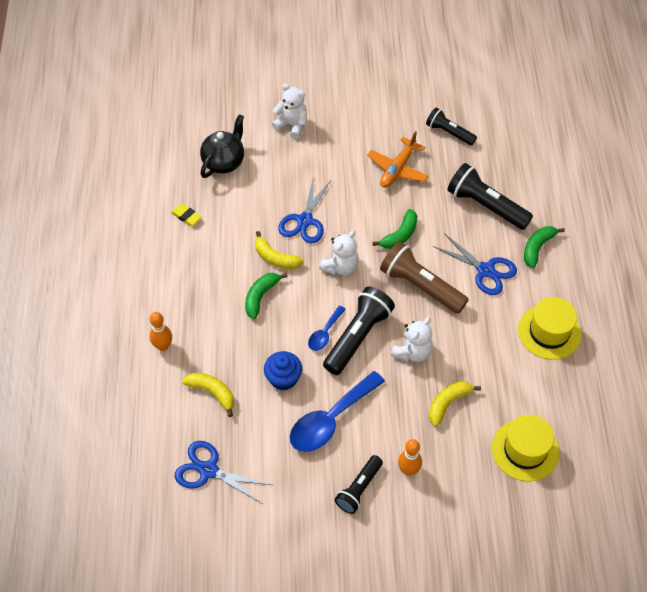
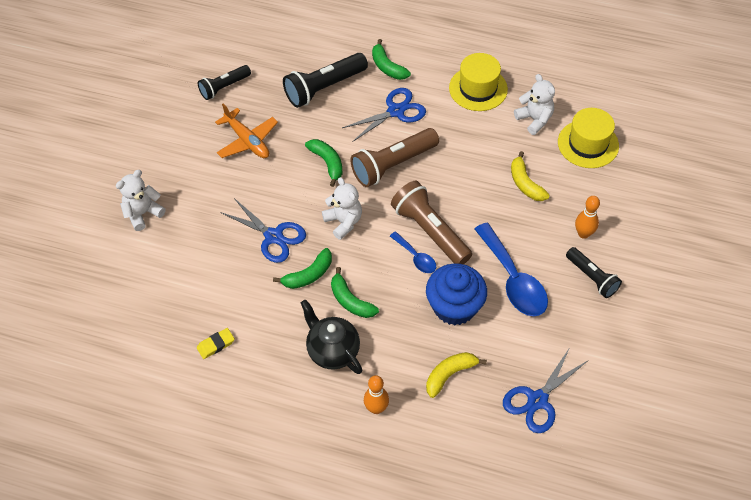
camera: 70 degrees left, 0 degrees up
black teapot [200,114,244,178] -> black teapot moved to [301,300,362,374]
yellow banana [255,231,304,269] -> green banana [273,248,332,289]
blue cupcake [264,351,302,391] -> blue cupcake [426,263,487,325], size x1.50
black flashlight [323,287,395,375] -> brown flashlight [391,181,472,264]
white teddy bear [391,317,433,362] -> white teddy bear moved to [514,74,555,135]

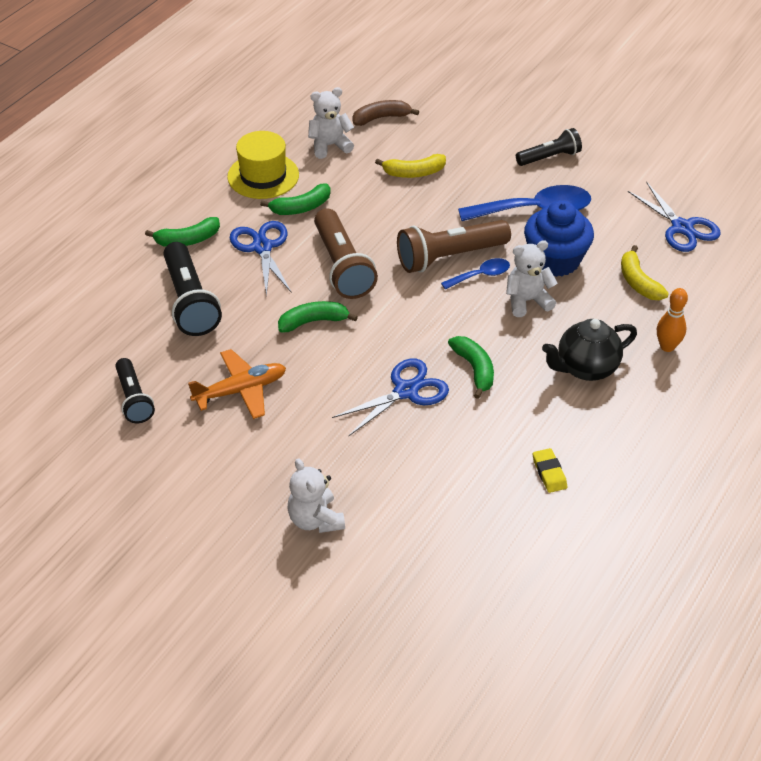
camera: 75 degrees left, 10 degrees down
white teddy bear [322,177,362,240] -> white teddy bear moved to [506,240,557,317]
green banana [331,267,379,318] -> green banana moved to [260,183,331,215]
yellow hat [558,108,619,168] -> brown banana [352,100,419,126]
orange bowling pin [575,196,600,239] -> none

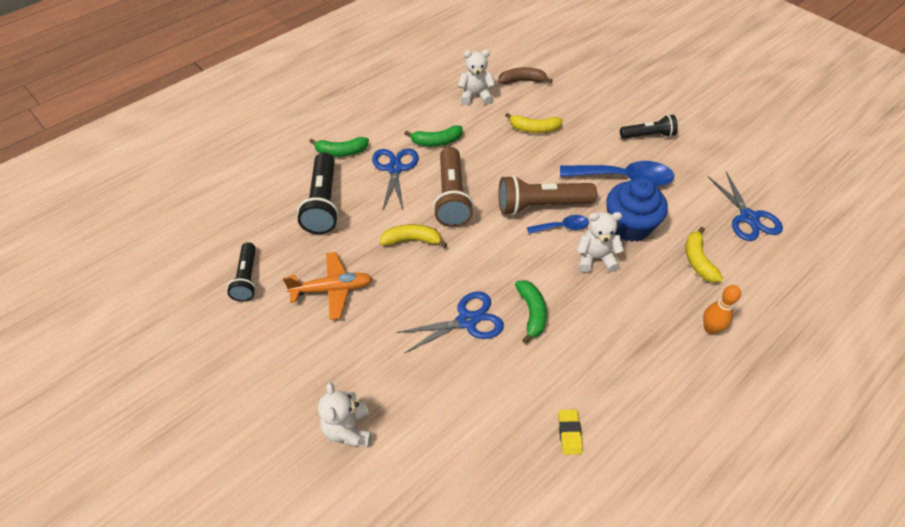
camera: 15 degrees right, 5 degrees up
yellow hat [227,131,299,199] -> none
green banana [278,301,358,333] -> yellow banana [380,224,448,248]
black teapot [542,319,637,381] -> none

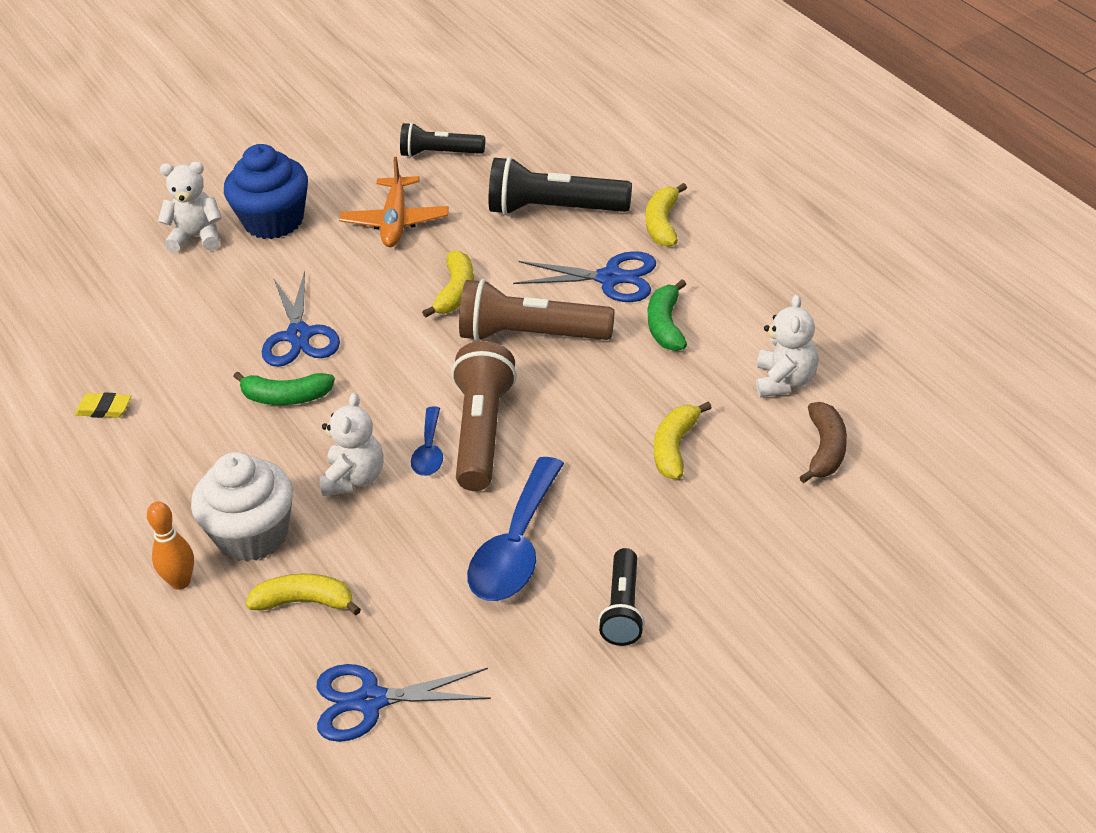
camera: 105 degrees right, 10 degrees down
green banana [309,137,369,157] -> yellow banana [645,183,687,247]
blue cupcake [606,178,668,242] -> blue cupcake moved to [224,144,308,239]
none -> white cupcake [191,452,293,562]

